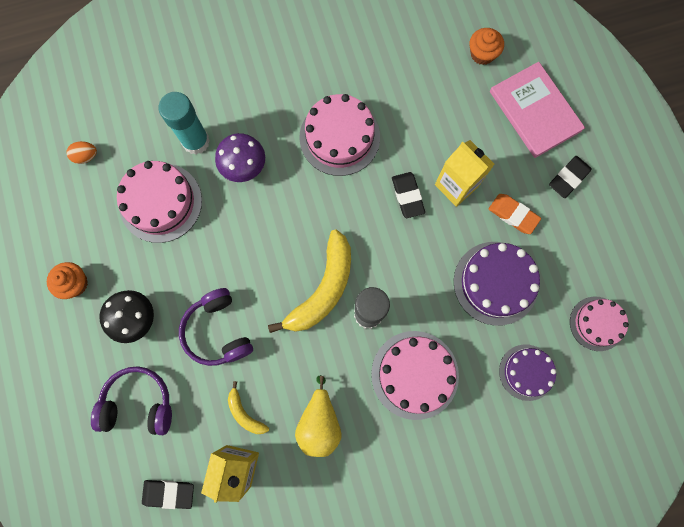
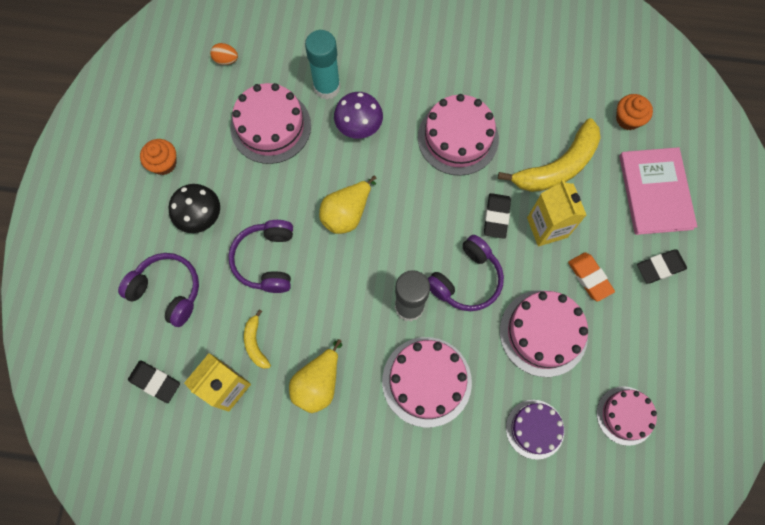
camera: 25 degrees right, 5 degrees down
yellow banana [268,229,351,333] -> yellow banana moved to [498,118,601,192]
purple cake [454,242,540,326] -> pink cake [500,290,588,377]
none -> yellow pear [319,176,376,234]
none -> purple headphones [428,235,504,311]

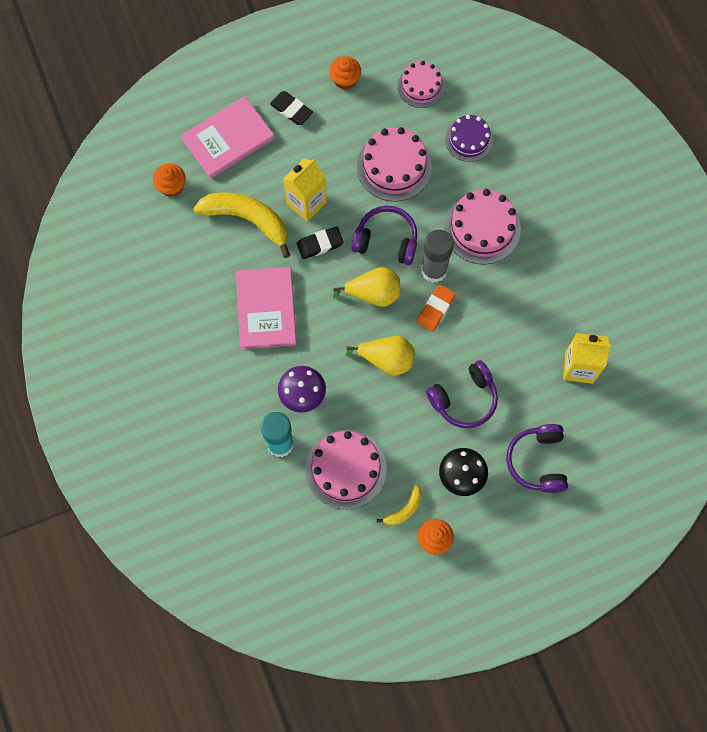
camera: 120 degrees left, 0 degrees up
black eraser [128,360,180,403] -> none
orange egg [210,43,238,65] -> none
yellow banana [244,309,271,369] -> yellow banana moved to [377,485,422,526]
yellow pear [289,339,342,413] -> yellow pear moved to [333,267,400,307]
pink cake [418,94,499,176] -> pink book [236,267,297,349]
orange eraser [568,252,615,302] -> orange eraser moved to [417,284,456,332]
none -> orange cupcake [329,56,361,90]

